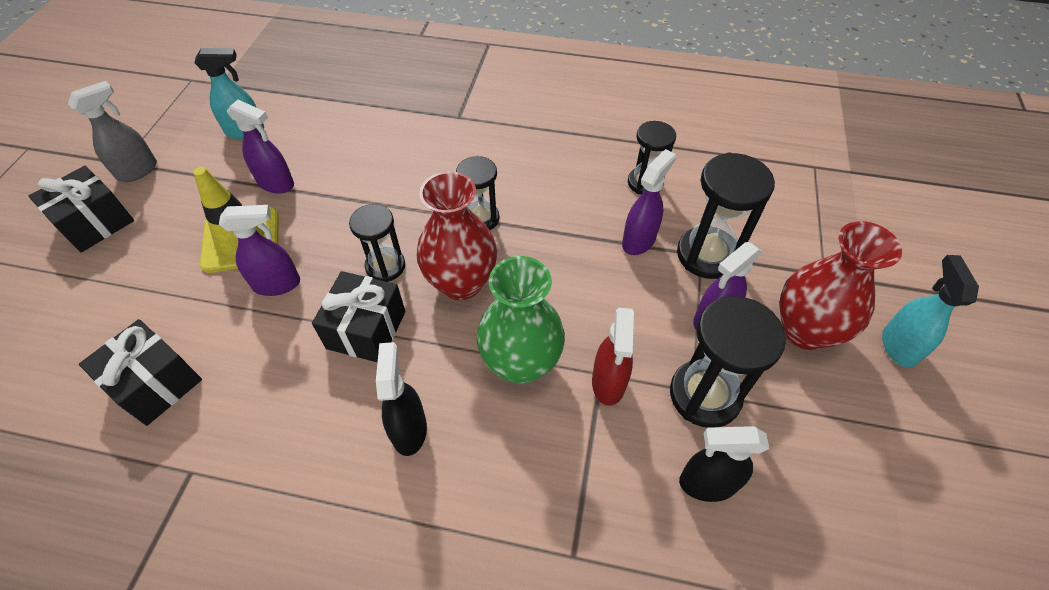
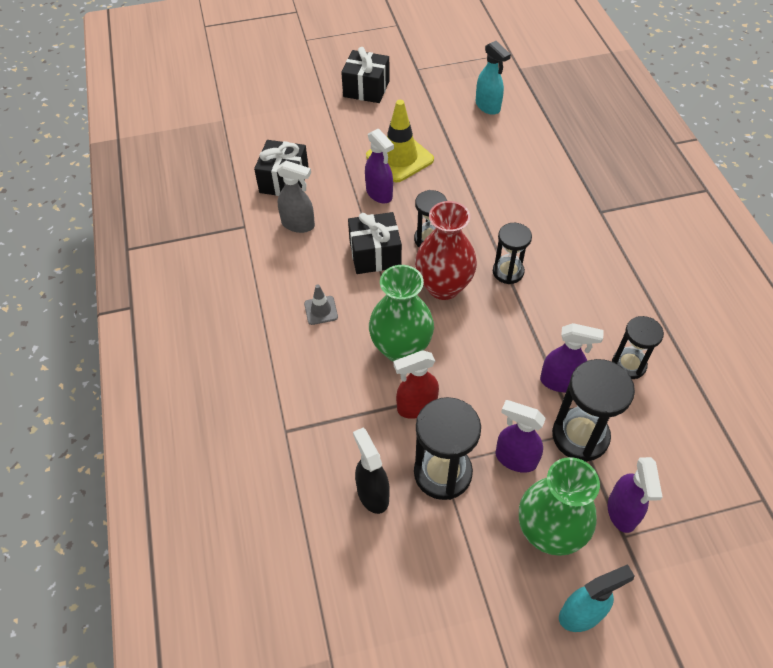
camera: 65 degrees right, 0 degrees up
grey spray bottle [68,81,157,182] -> grey spray bottle moved to [277,161,315,233]
purple spray bottle [227,100,294,194] -> purple spray bottle moved to [608,457,662,533]
black spray bottle [376,342,427,456] -> grey traffic cone [304,285,338,325]
red vase [779,221,902,350] -> green vase [519,457,600,556]

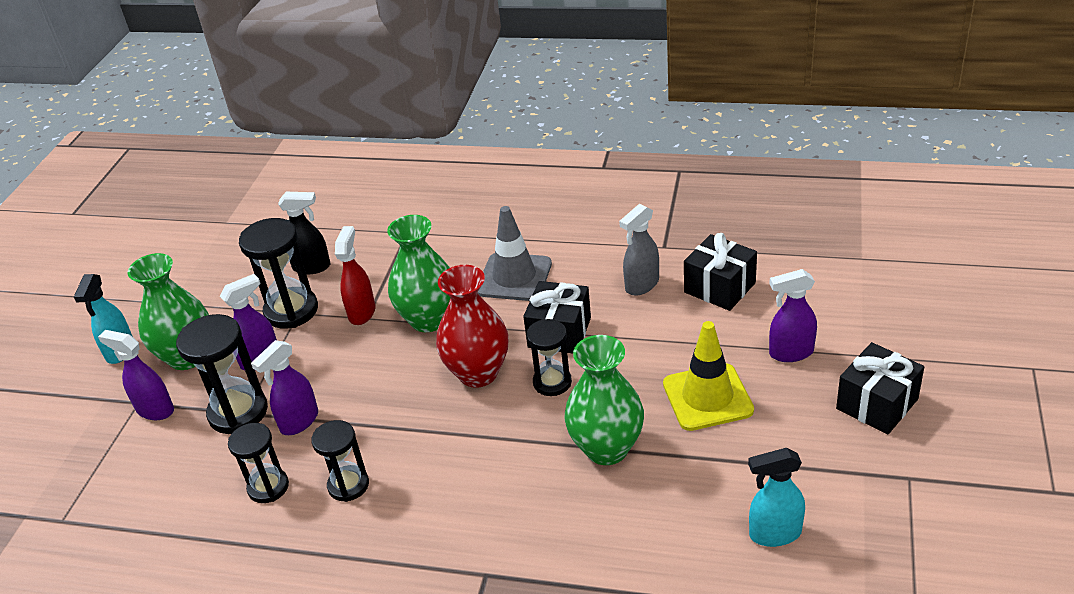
camera: 120 degrees right, 15 degrees down
grey traffic cone [304,285,338,325] -> grey traffic cone [478,206,552,301], size x2.01
purple spray bottle [365,128,394,204] -> purple spray bottle moved to [769,269,817,362]
black hourglass [493,223,532,284] -> black hourglass moved to [311,420,369,502]
none -> green vase [564,335,644,465]

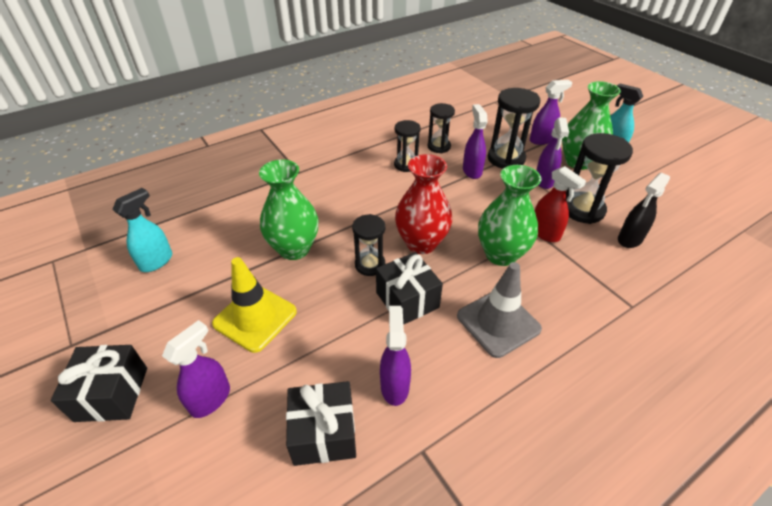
camera: 130 degrees right, 5 degrees up
grey spray bottle [619,204,659,296] -> purple spray bottle [380,306,411,406]

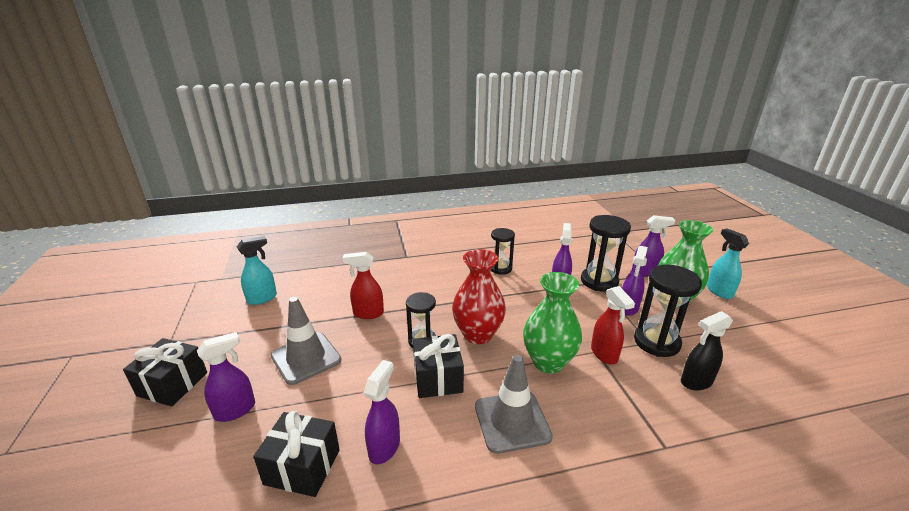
camera: 20 degrees right, 15 degrees down
yellow traffic cone [212,257,297,353] -> grey traffic cone [271,297,341,385]
green vase [259,159,319,260] -> red spray bottle [343,252,384,319]
black hourglass [428,103,455,153] -> none

